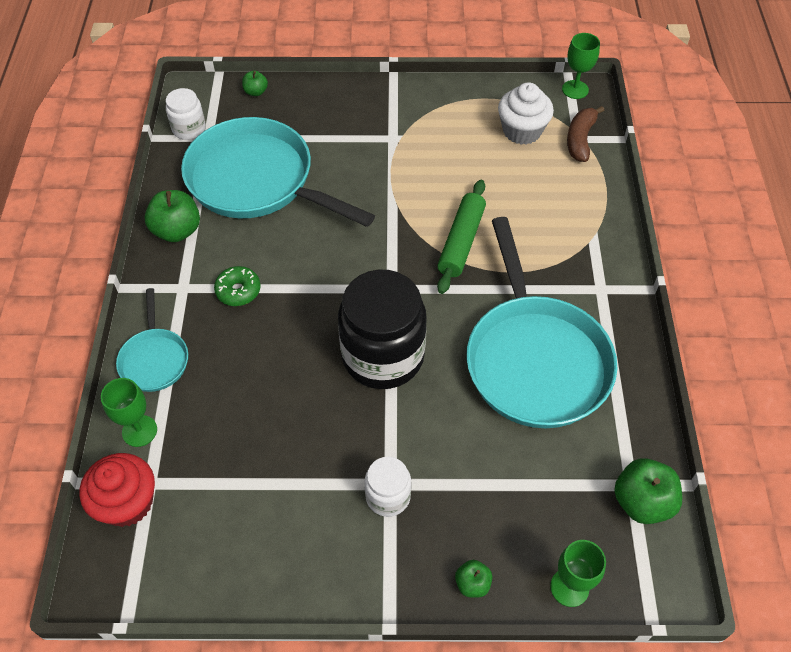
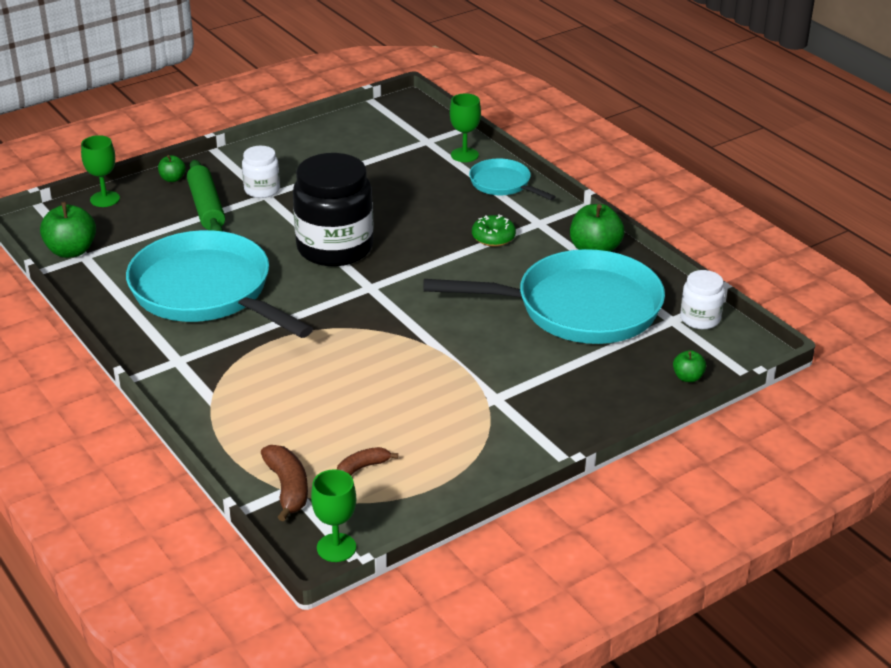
camera: 145 degrees right, 20 degrees down
red cupcake [80,453,155,527] -> none
green rolling pin [437,180,486,294] -> green rolling pin moved to [187,160,225,231]
white cupcake [498,83,554,145] -> brown banana [337,447,398,476]

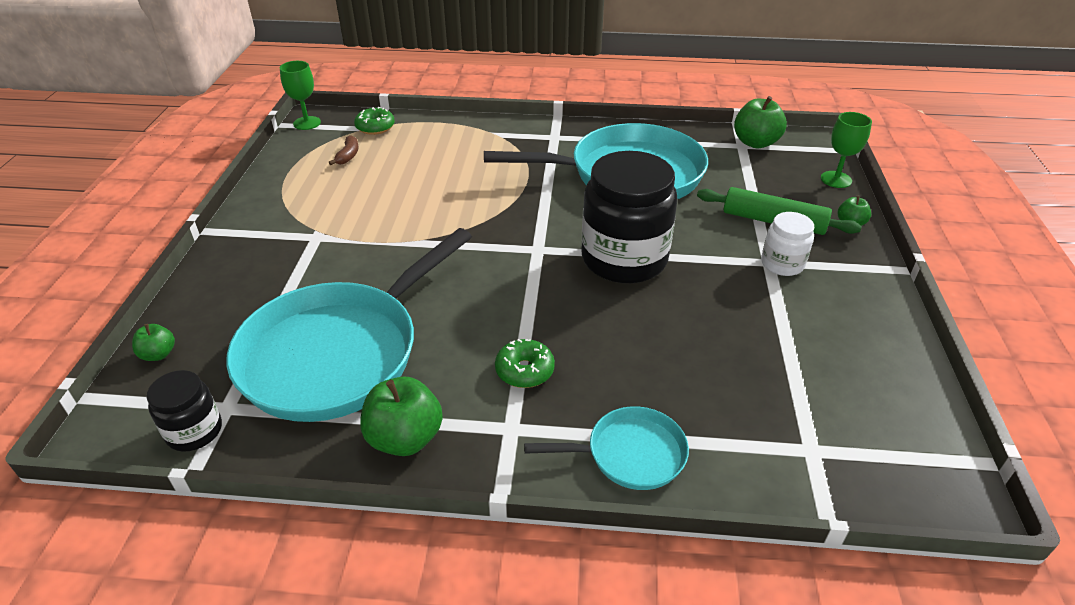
camera: 130 degrees right, 5 degrees up
brown banana [261,445,308,521] -> green donut [354,107,395,135]
green goblet [450,93,481,162] -> none
white jar [680,270,725,329] -> black jar [147,370,222,452]

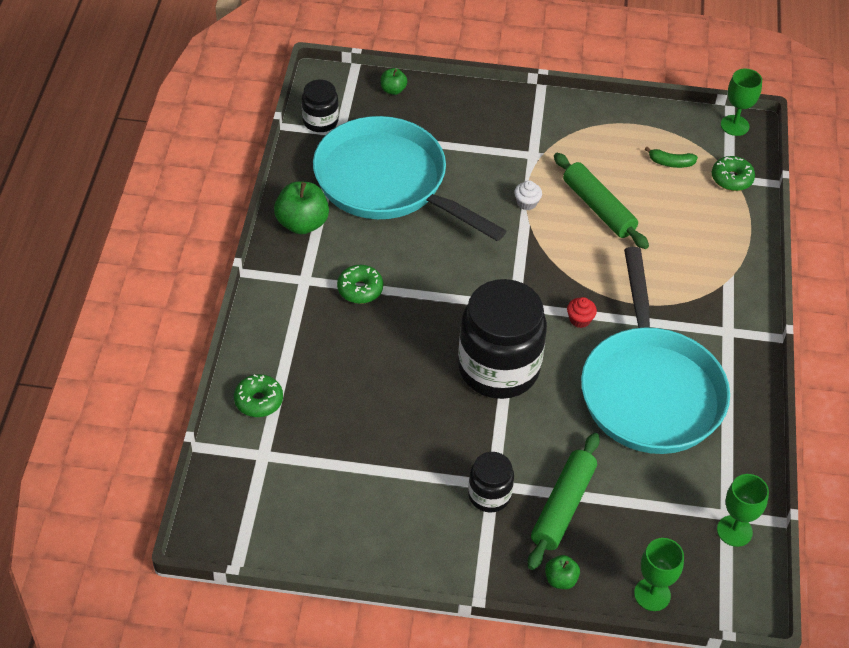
camera: 90 degrees right, 10 degrees up
brown banana [329,135,358,165] -> green banana [645,147,698,168]
turquoise pan [524,406,689,490] -> none
green apple [734,96,787,148] -> green goblet [717,474,769,547]
white jar [761,212,814,276] -> black jar [468,452,514,512]
none -> green donut [234,374,283,417]
none -> white cupcake [514,180,542,210]
none -> green rolling pin [554,153,649,249]
none -> red cupcake [567,297,597,328]

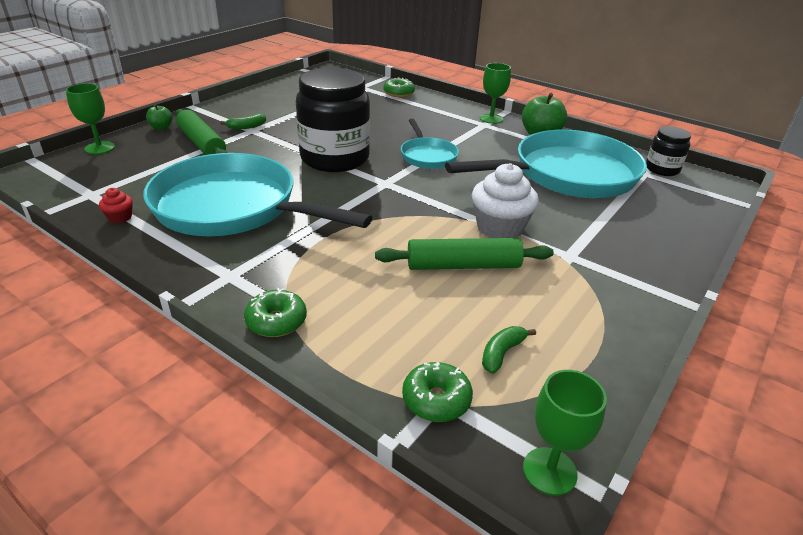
camera: 120 degrees right, 15 degrees down
green donut [337,265,383,304] -> green donut moved to [244,288,307,337]
green apple [381,68,407,95] -> none
black jar [468,452,514,512] -> green banana [220,114,266,130]
white cupcake [514,180,542,210] -> white cupcake [472,163,539,238], size x2.13
red cupcake [567,297,597,328] -> red cupcake moved to [99,188,133,223]
green goblet [717,474,769,547] -> green goblet moved to [480,63,511,124]
none -> turquoise pan [401,119,459,169]

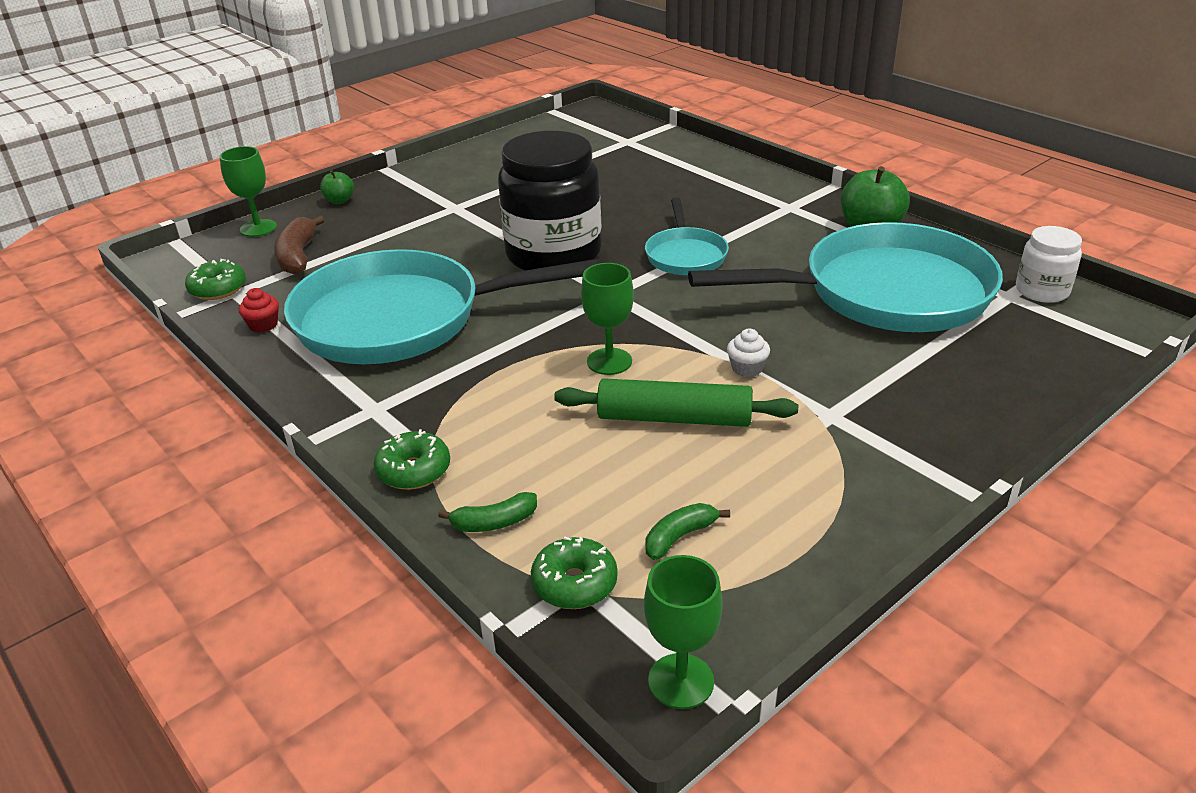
camera: 15 degrees right, 0 degrees up
turquoise pan [143,153,372,236] -> turquoise pan turned 45 degrees counterclockwise [284,249,599,364]
green rolling pin [175,109,227,155] -> none
green banana [220,114,266,130] -> green banana moved to [438,492,537,532]
green donut [383,77,415,97] -> green donut moved to [185,259,246,300]
white cupcake [472,163,539,238] -> white cupcake [727,328,770,377], size x0.47
green goblet [480,63,511,124] -> green goblet moved to [581,263,634,375]
black jar [646,126,691,176] -> white jar [1016,226,1082,303]
none -> brown banana [274,215,324,275]

